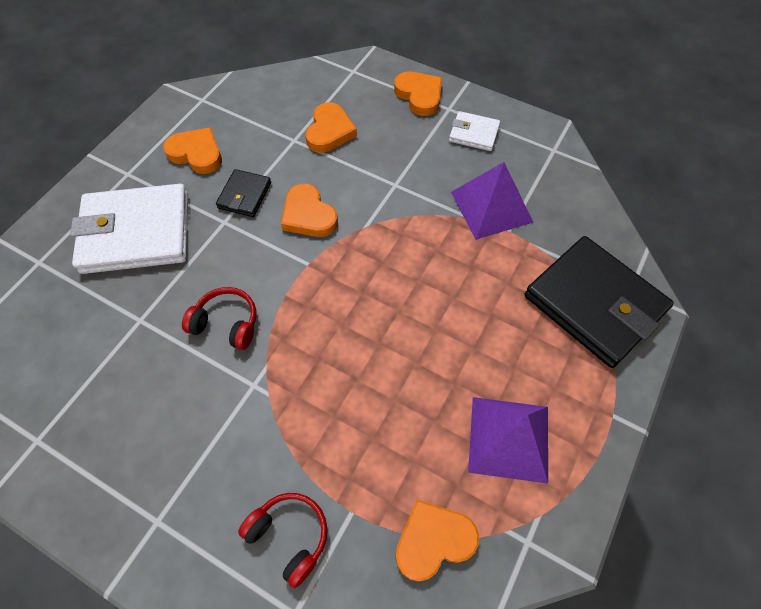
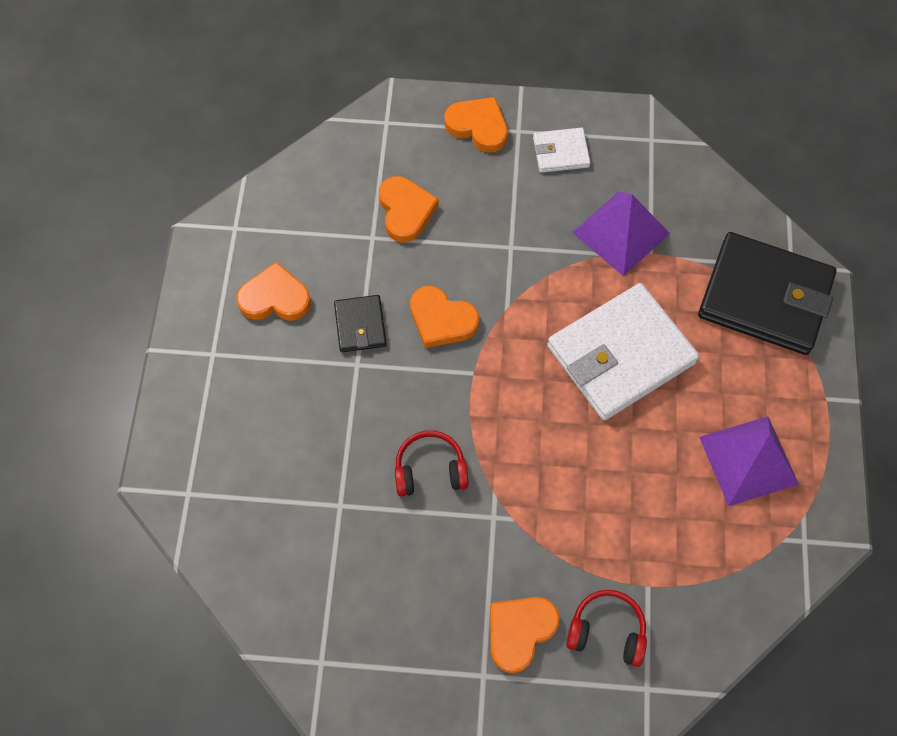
camera: 25 degrees left, 5 degrees up
white wallet [70,184,188,274] -> white wallet moved to [547,283,699,420]
orange heart [395,500,479,582] -> orange heart moved to [490,597,560,673]

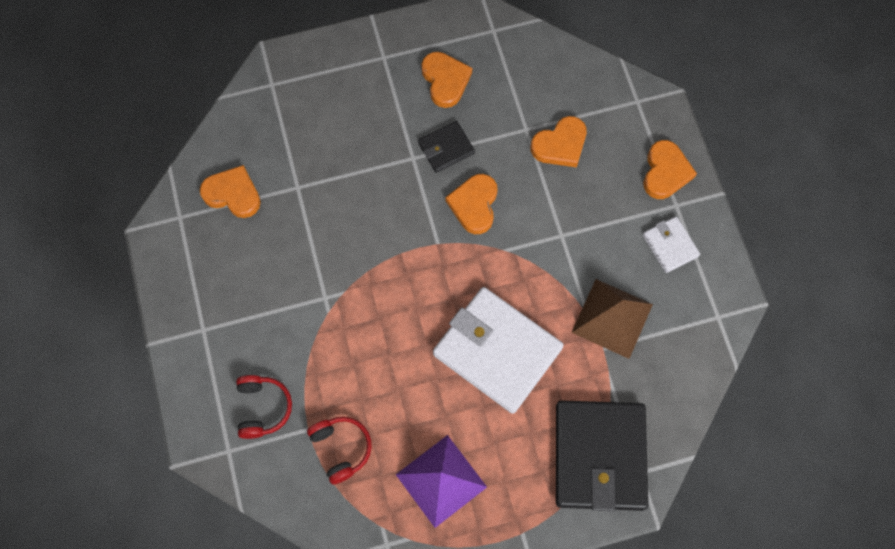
camera: 70 degrees right, 5 degrees up
red headphones [395,430,469,497] -> red headphones moved to [307,417,372,484]
orange heart [490,597,560,673] -> orange heart moved to [200,165,261,218]
purple pyramid [572,191,670,276] -> brown pyramid [571,279,653,359]

